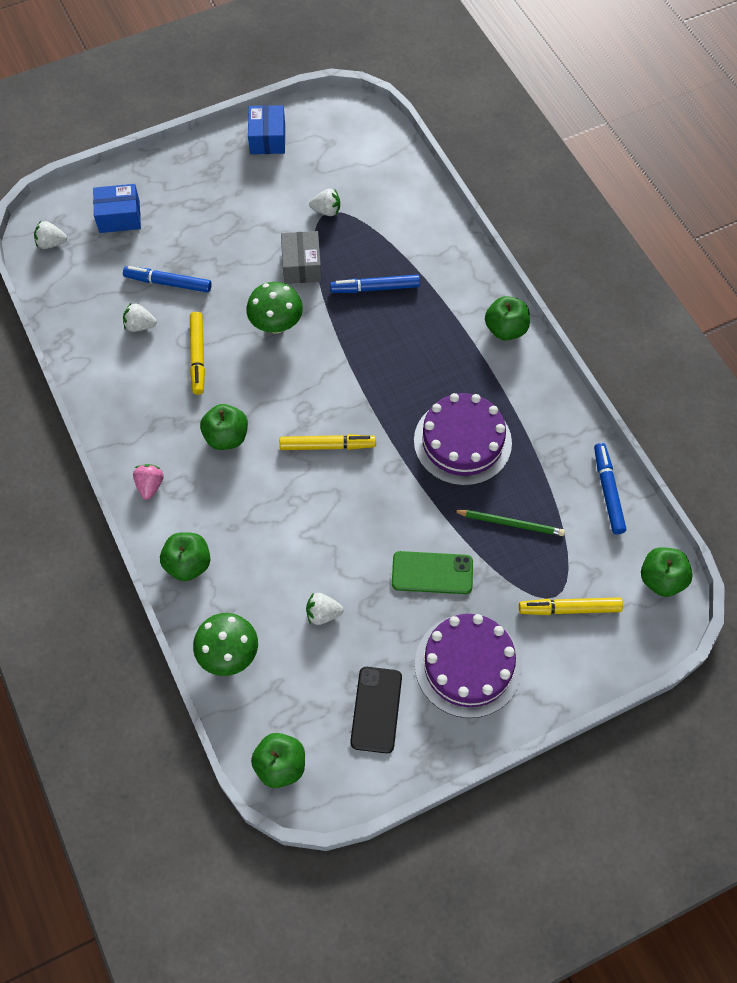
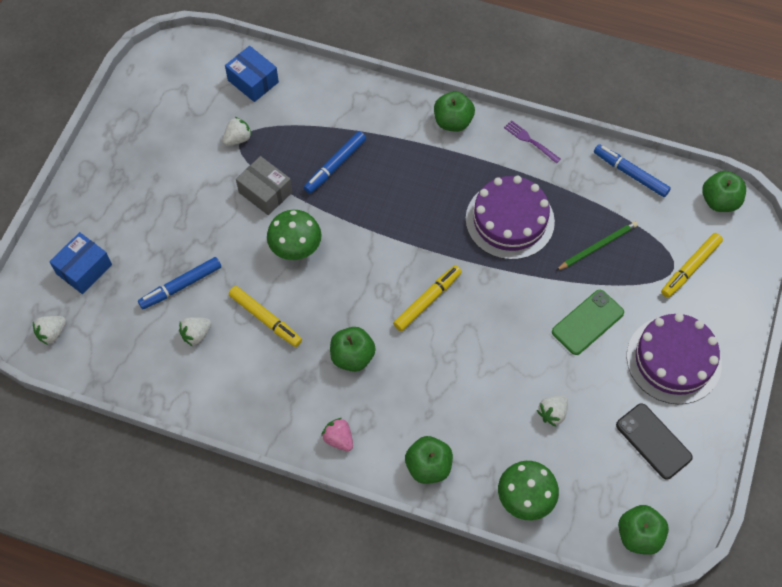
camera: 45 degrees left, 0 degrees up
blue box [248,105,285,154] -> blue box moved to [225,46,279,102]
none -> purple fork [504,120,561,163]

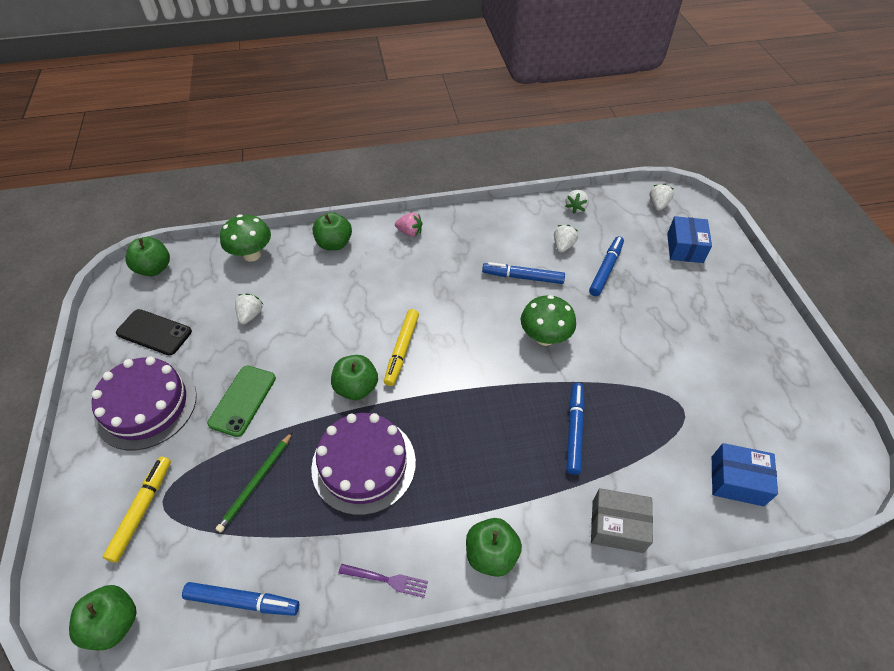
camera: 150 degrees right, 10 degrees down
white strawberry [222,117,252,146] -> white strawberry moved to [565,190,589,213]
yellow marker [229,286,302,347] -> blue marker [482,262,565,284]
grey box [236,156,292,215] -> grey box moved to [591,488,653,553]
green apple [330,327,376,372] -> green apple moved to [331,355,378,400]

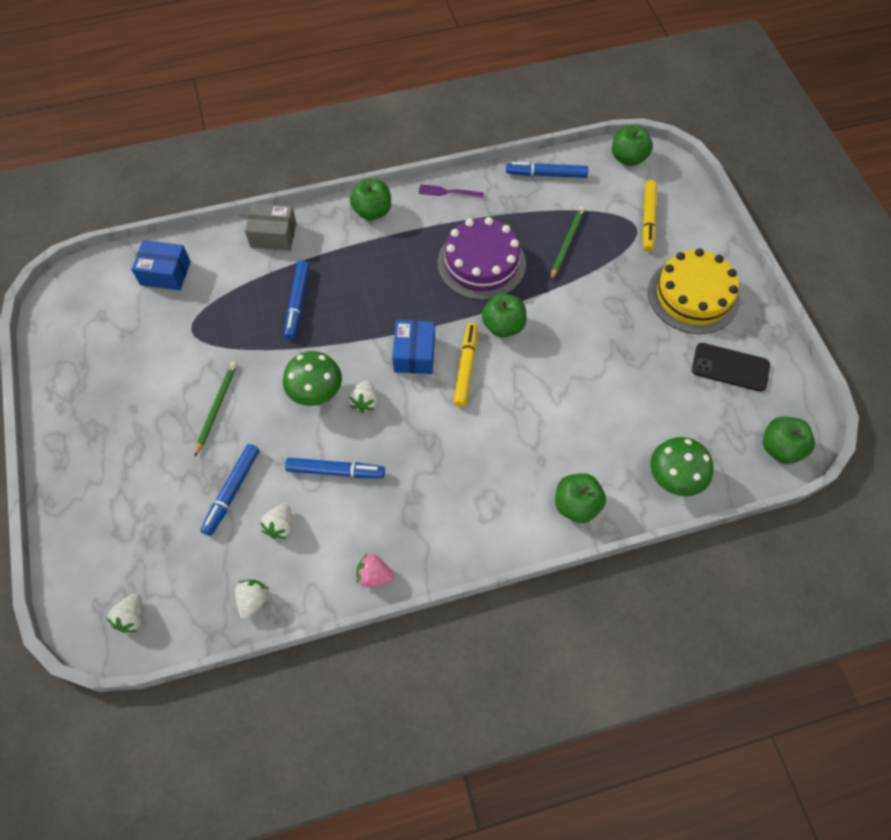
camera: 175 degrees right, 10 degrees up
purple cake [91,357,197,450] -> yellow cake [648,249,740,334]
green phone [207,366,276,437] -> none
white strawberry [235,293,263,324] -> white strawberry moved to [348,380,378,413]
pink strawberry [395,212,422,237] -> pink strawberry moved to [356,554,395,587]
blue box [667,216,712,263] -> blue box moved to [392,320,435,374]
none -> green pencil [195,362,237,456]

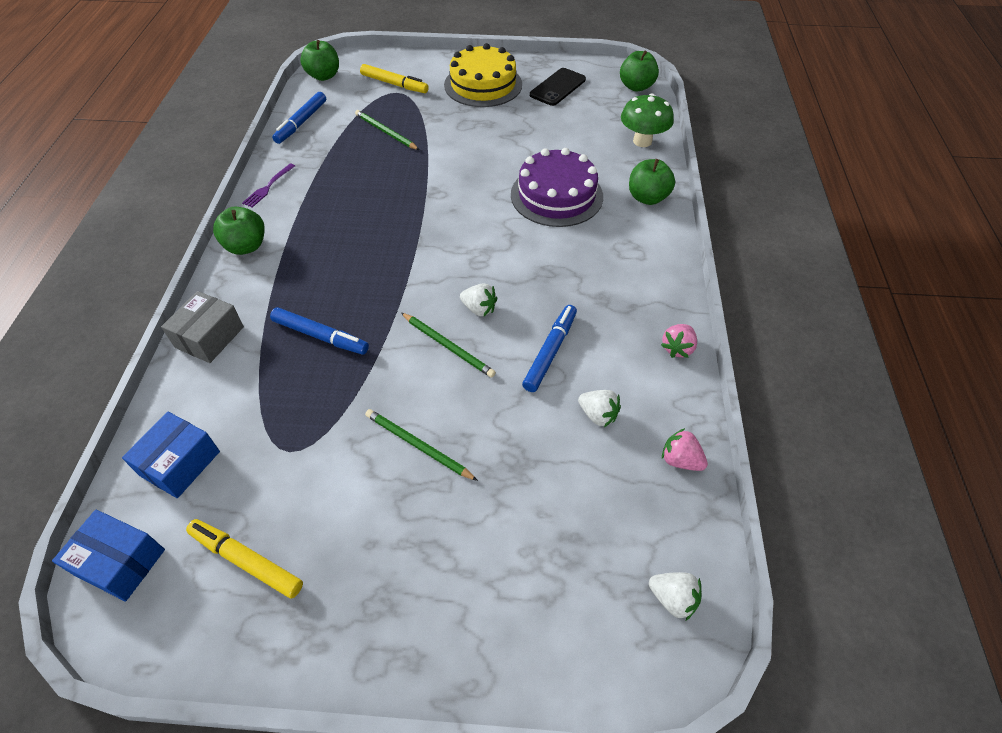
camera: 70 degrees left, 10 degrees down
blue marker [200,444,259,536] -> none
white strawberry [235,580,269,619] -> pink strawberry [662,428,708,471]
green mushroom [283,351,342,406] -> green pencil [401,313,496,378]
blue box [392,320,435,374] -> blue box moved to [52,510,165,601]
purple cake [437,217,526,300] -> purple cake moved to [511,148,603,227]
yellow marker [453,323,478,407] -> yellow marker moved to [186,519,303,599]
green apple [482,293,527,337] -> none

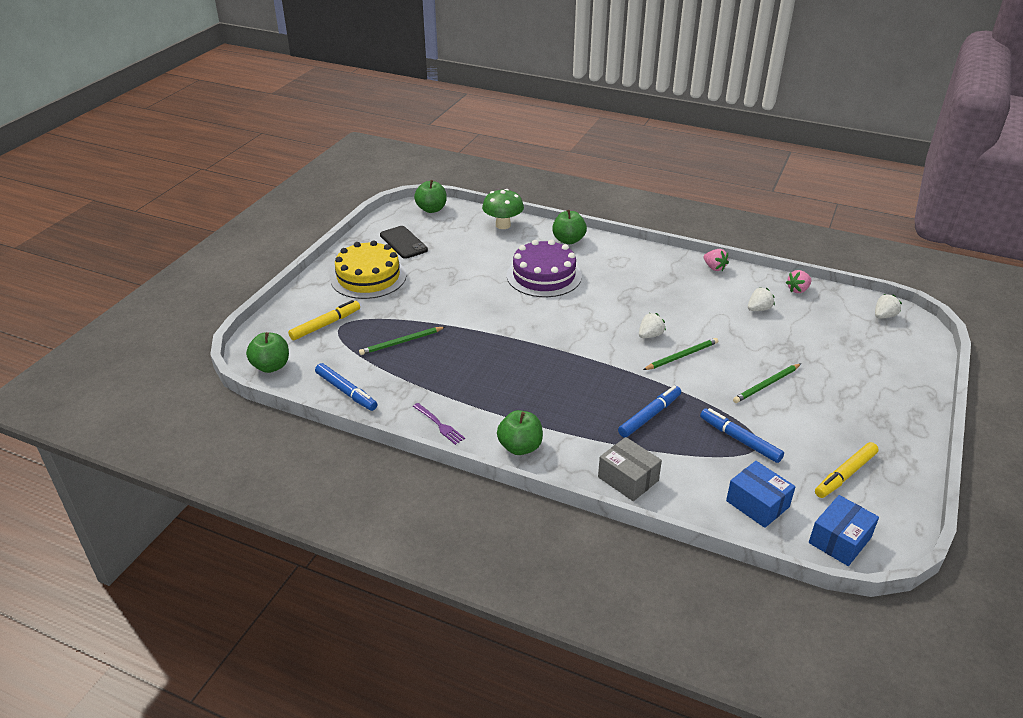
camera: 70 degrees left, 15 degrees down
blue marker [522,305,577,392] -> blue marker moved to [700,408,784,463]

